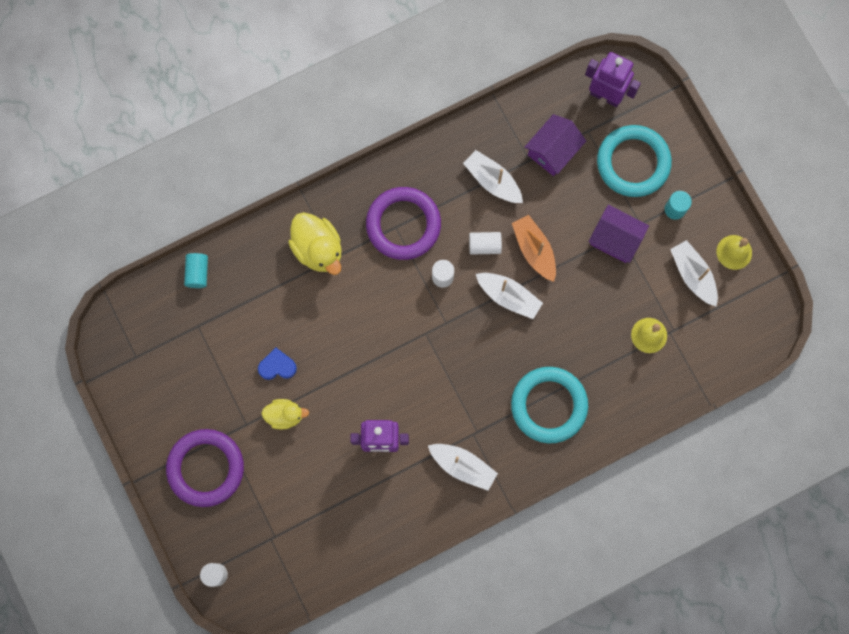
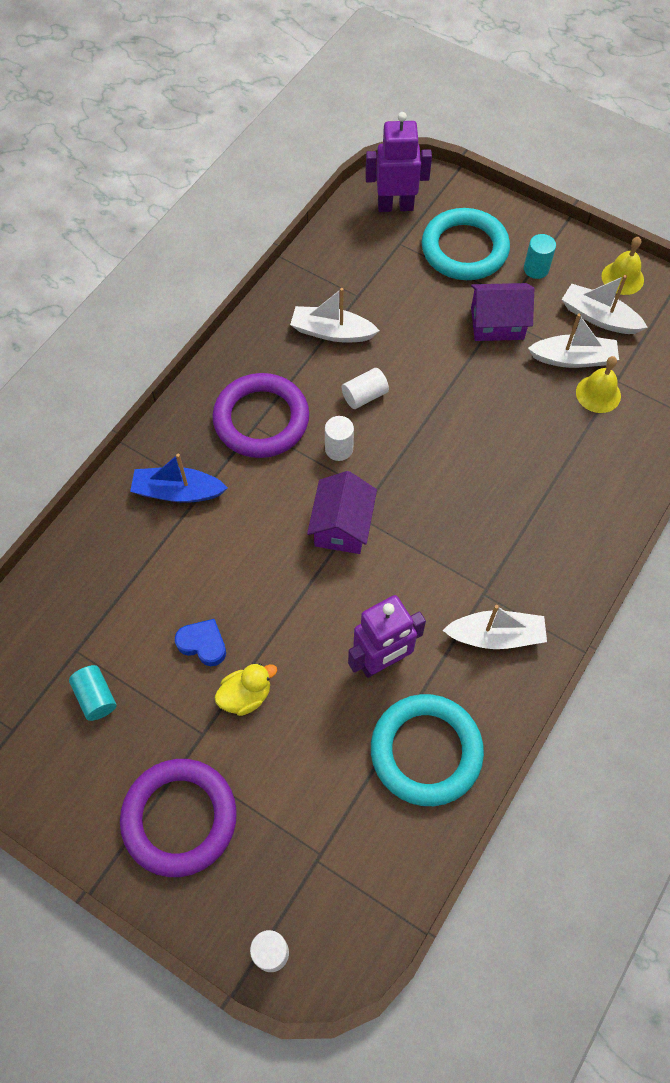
camera: 30 degrees left, 15 degrees down
turquoise cylinder [184,253,208,288] -> turquoise cylinder moved to [69,665,116,721]
blue heart [258,348,297,380] -> blue heart turned 60 degrees clockwise [175,619,226,666]
yellow duck [288,212,341,275] -> blue boat [130,454,228,503]
white boat [476,273,543,319] -> white boat moved to [528,313,619,368]
turquoise ring [511,367,588,444] -> turquoise ring moved to [371,694,484,806]
orange boat [512,215,556,282] -> none
purple house [524,114,586,176] -> purple house moved to [307,471,377,554]

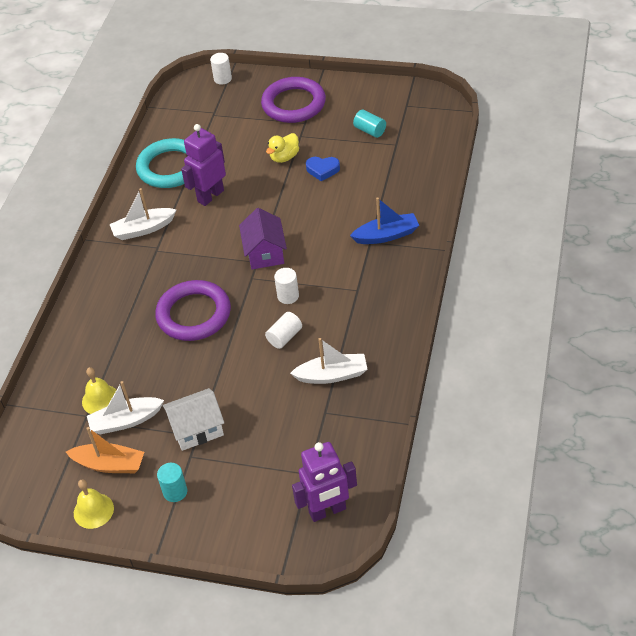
camera: 165 degrees right, 15 degrees down
purple ring [212,373,309,458] -> purple ring moved to [155,280,231,341]
turquoise ring [422,208,510,280] -> none
purple house [471,283,534,341] -> white house [162,388,225,451]
white boat [562,275,648,334] -> orange boat [66,427,144,473]

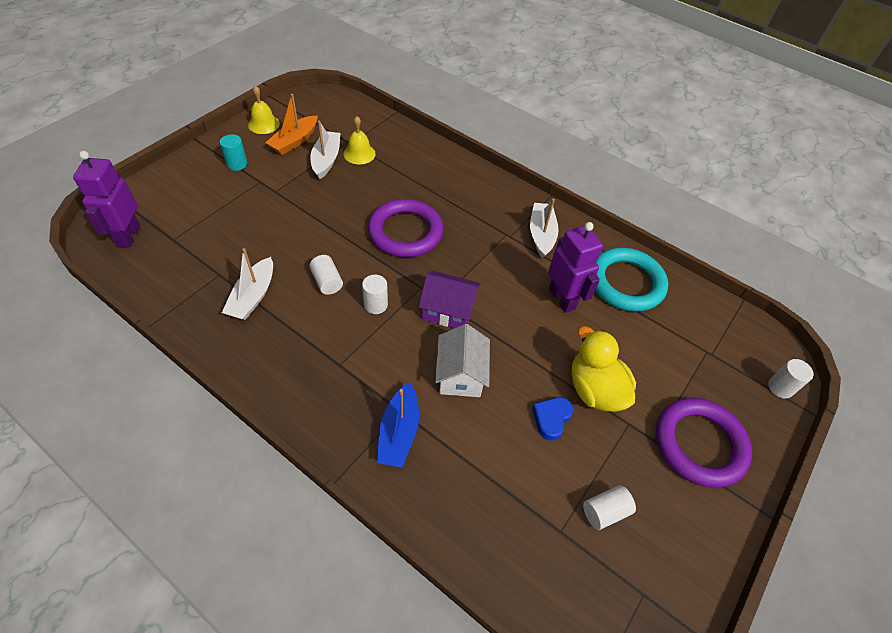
camera: 105 degrees right, 5 degrees up
white house [162,388,225,451] -> white house moved to [435,324,490,397]
yellow duck [266,133,299,163] -> yellow duck [572,326,636,411], size x1.61
turquoise cylinder [353,110,386,138] -> white cylinder [583,485,636,530]

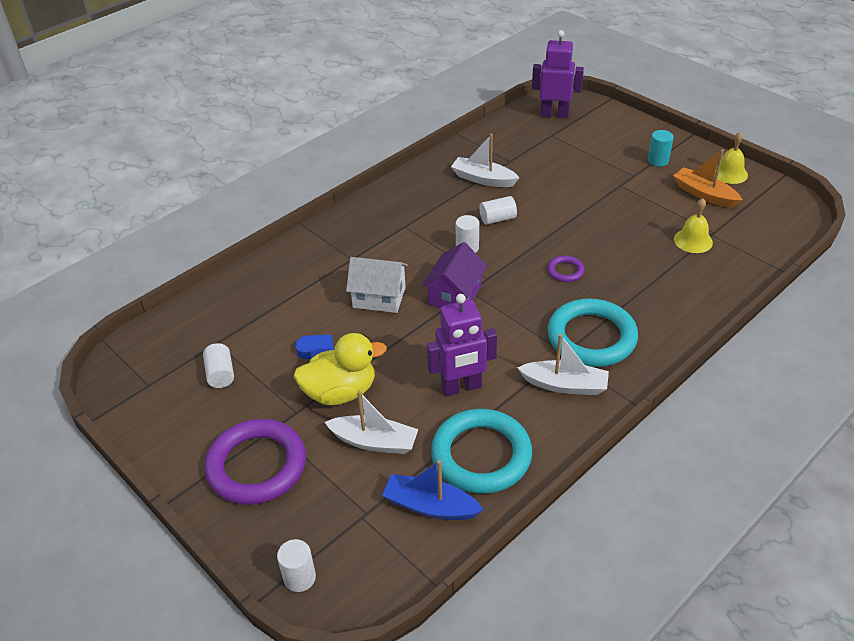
camera: 105 degrees right, 10 degrees down
white boat [310,120,340,179] -> white boat moved to [324,391,418,454]
purple ring [368,199,443,257] -> purple ring [547,256,585,282], size x0.45
blue boat [377,382,419,468] -> blue boat moved to [382,460,484,520]
none -> turquoise ring [547,298,638,367]

